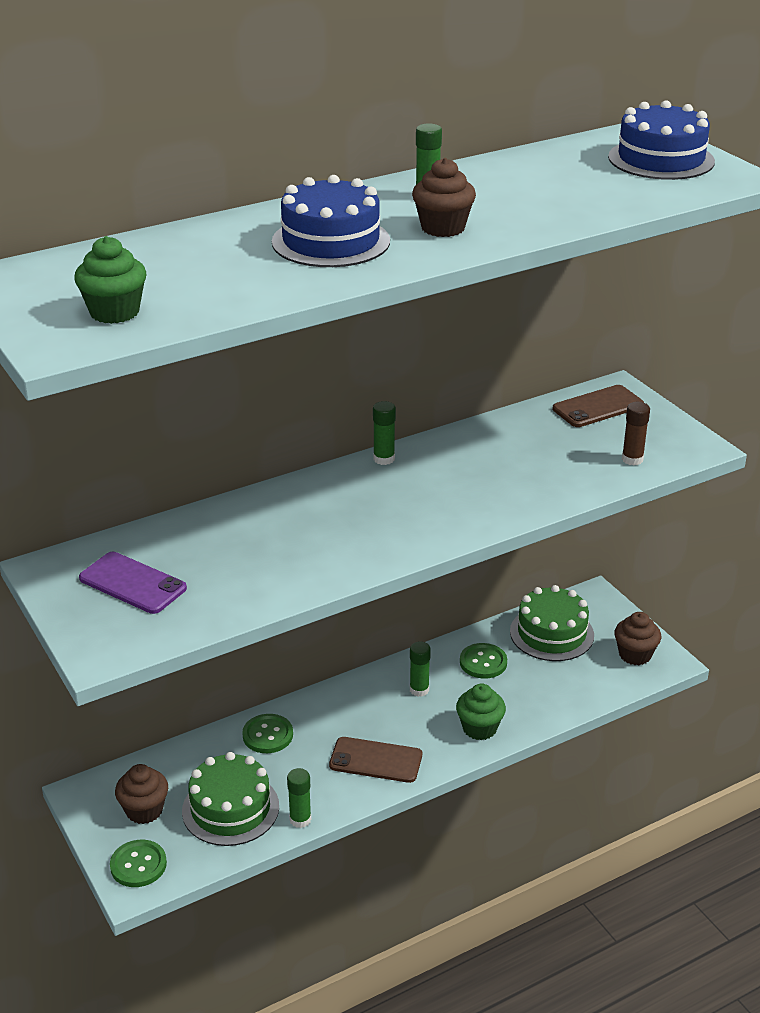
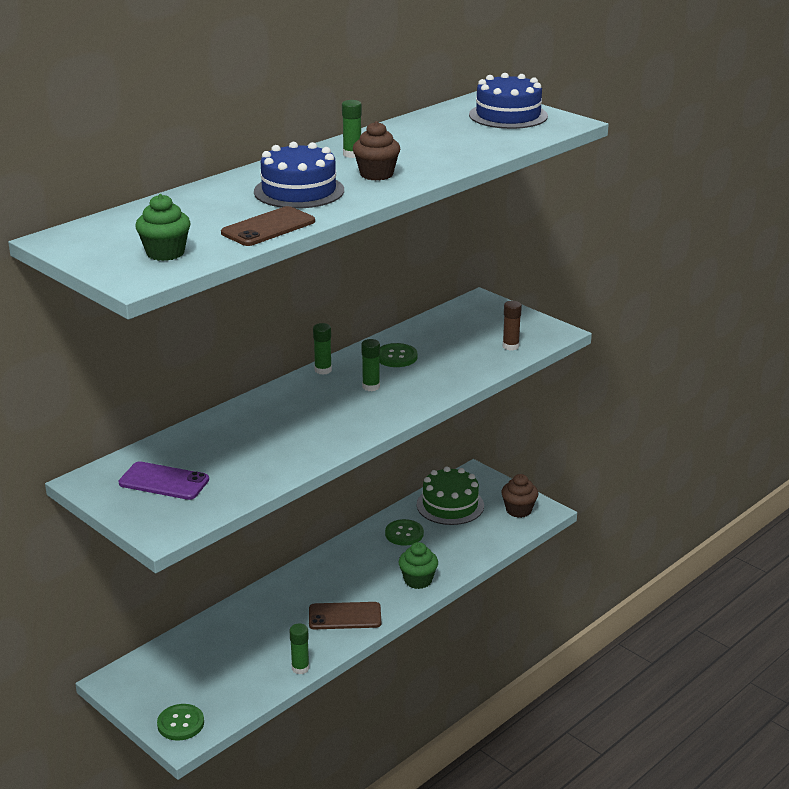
camera: 15 degrees left, 5 degrees down
brown cupcake [115,764,168,824] -> none
green cake [182,752,279,846] -> none
green button [242,714,293,753] -> green button moved to [379,343,417,367]
green glue stick [410,641,431,697] -> green glue stick moved to [361,339,380,391]
brown phone [553,385,644,427] -> brown phone moved to [221,206,315,246]

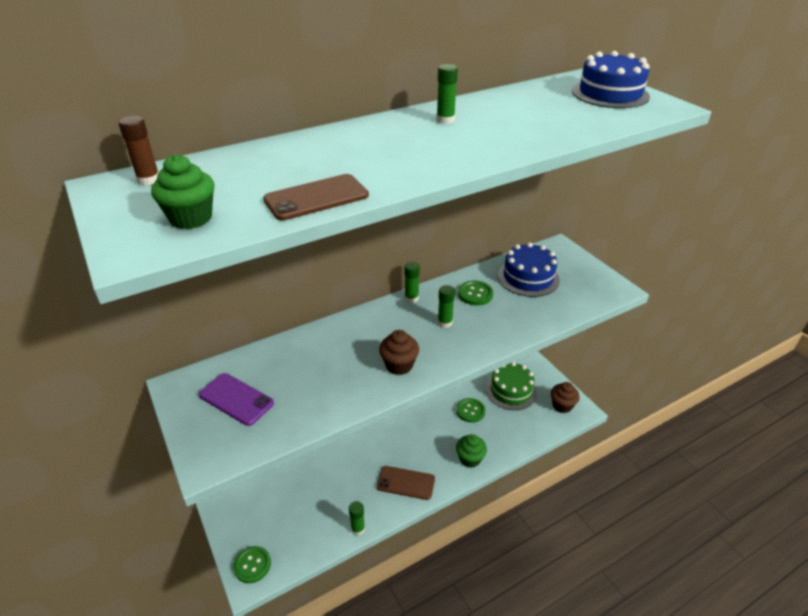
camera: 15 degrees right, 10 degrees up
blue cake [254,142,344,209] -> blue cake moved to [498,242,560,297]
brown cupcake [353,121,400,181] -> brown cupcake moved to [379,330,419,375]
brown glue stick [503,301,522,351] -> brown glue stick moved to [118,116,159,185]

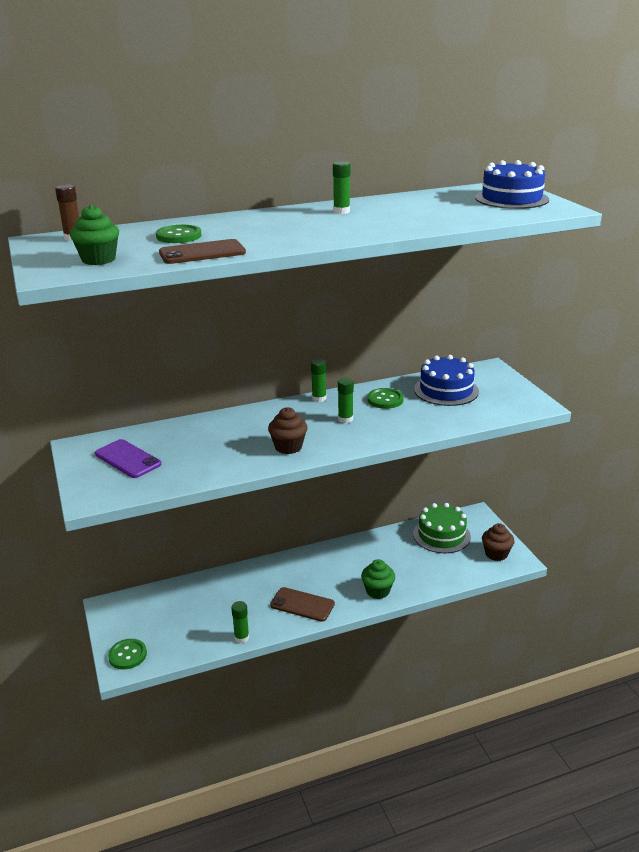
camera: 10 degrees right, 10 degrees down
green button [456,398,485,423] -> green button moved to [156,225,201,243]

